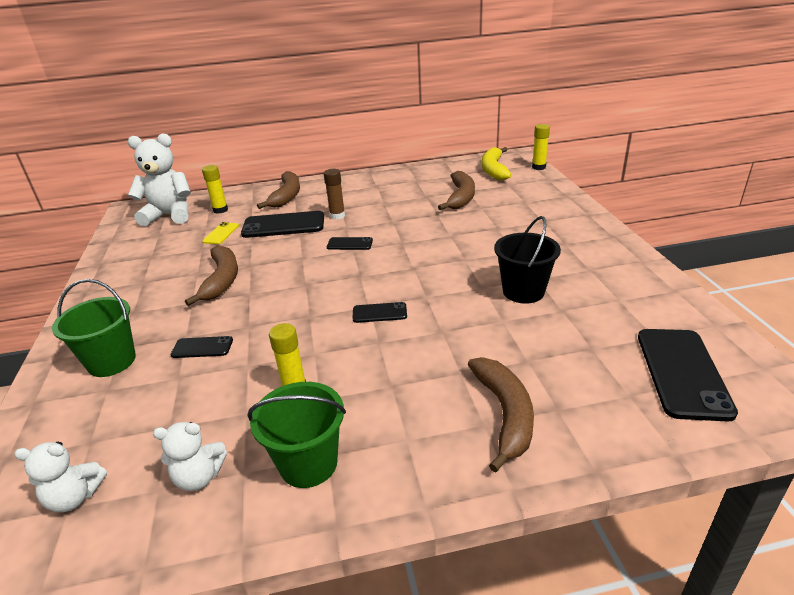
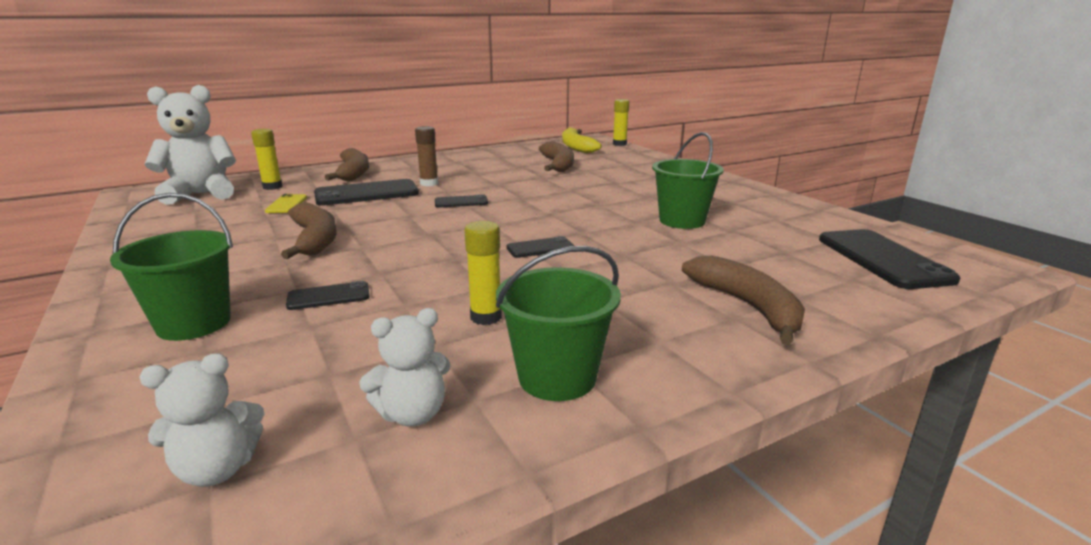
camera: 20 degrees left, 10 degrees down
black bucket [494,216,561,304] -> green bucket [652,132,724,229]

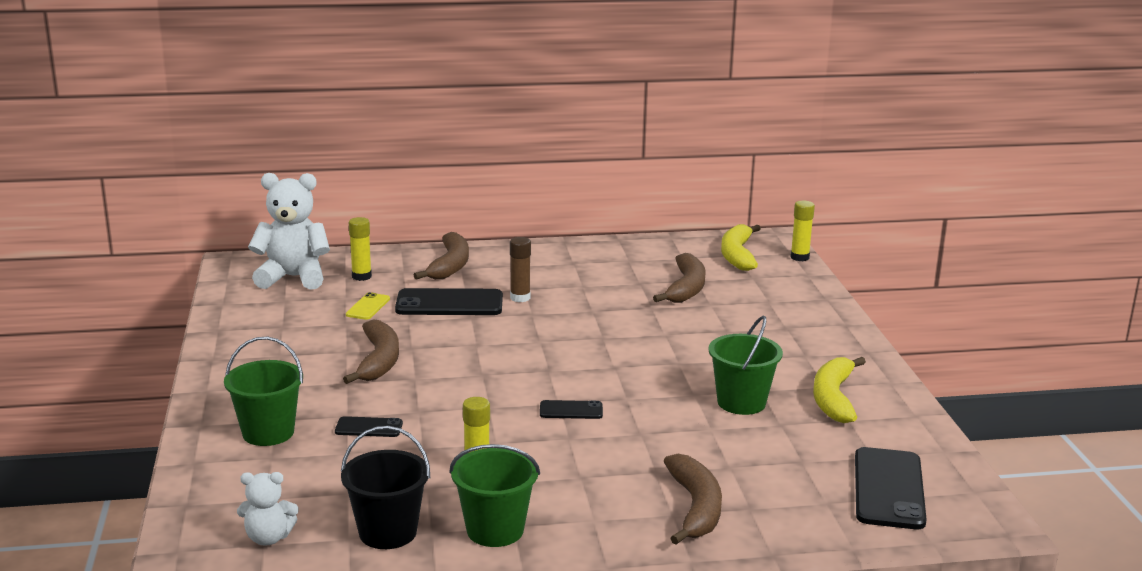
camera: 20 degrees right, 0 degrees up
white teddy bear [359,308,450,427] -> black bucket [341,426,430,549]
black phone [435,194,488,208] -> none
none -> yellow banana [813,357,866,423]

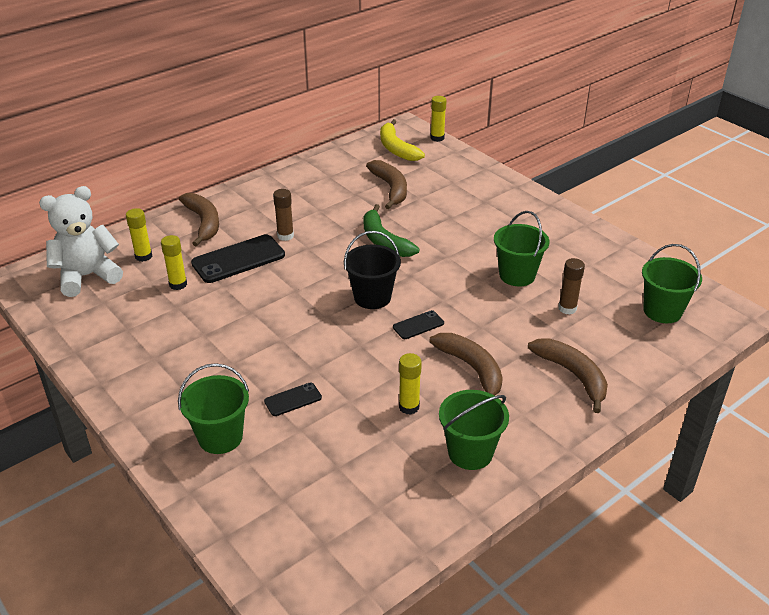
camera: 30 degrees left, 15 degrees up
white teddy bear [237,472,299,545] -> none
black bucket [341,426,430,549] -> black bucket moved to [344,231,401,309]
brown banana [343,319,399,384] -> brown banana moved to [429,333,503,396]
yellow phone [346,292,390,320] -> yellow glue stick [161,235,187,290]
yellow banana [813,357,866,423] -> none
black phone [855,447,927,529] -> green bucket [642,244,702,323]
none -> green banana [363,204,419,257]
none -> brown glue stick [558,258,585,315]

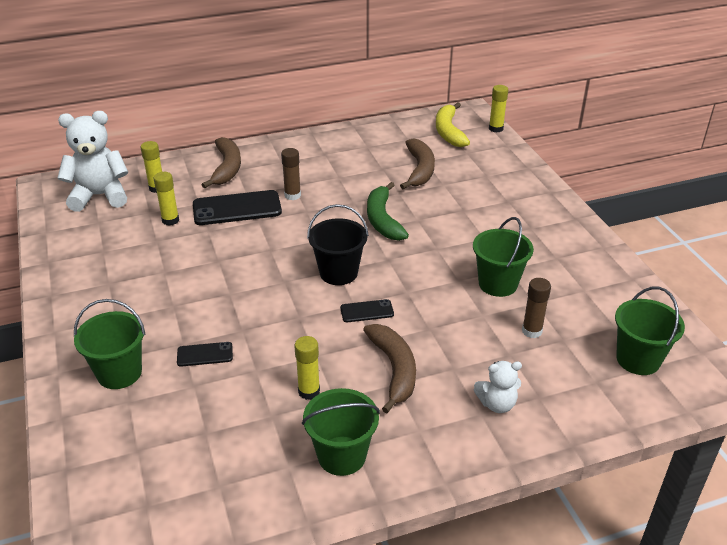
camera: 20 degrees right, 0 degrees up
brown banana [528,338,608,413] -> white teddy bear [474,361,522,413]

